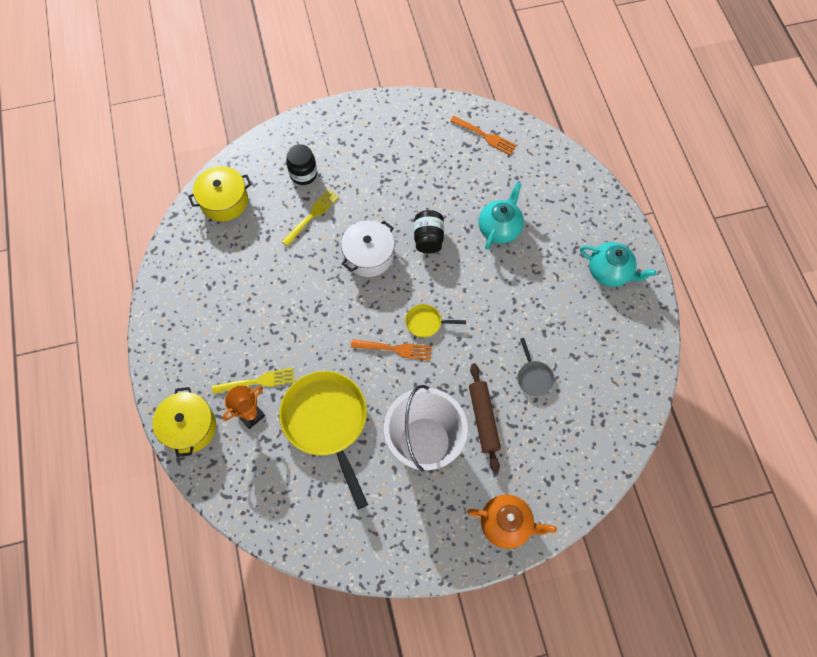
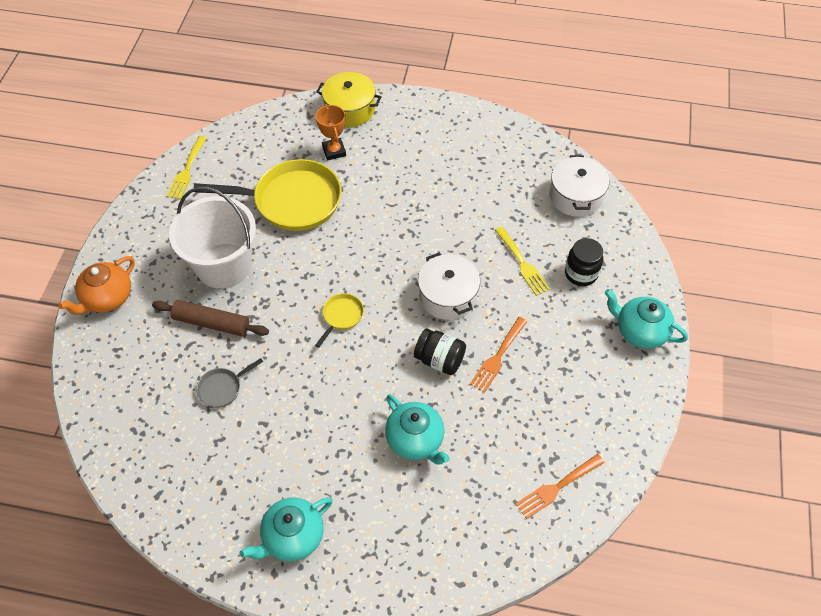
camera: 115 degrees right, 10 degrees down
yellow pot [188,166,252,221] -> white pot [549,155,609,217]
yellow fork [212,367,295,394] -> yellow fork moved to [166,136,207,200]
orange fork [351,339,432,361] -> orange fork moved to [470,317,527,393]
grey pan [517,338,555,396] -> grey pan turned 45 degrees counterclockwise [196,358,263,408]
none -> turquoise teapot [605,289,688,349]

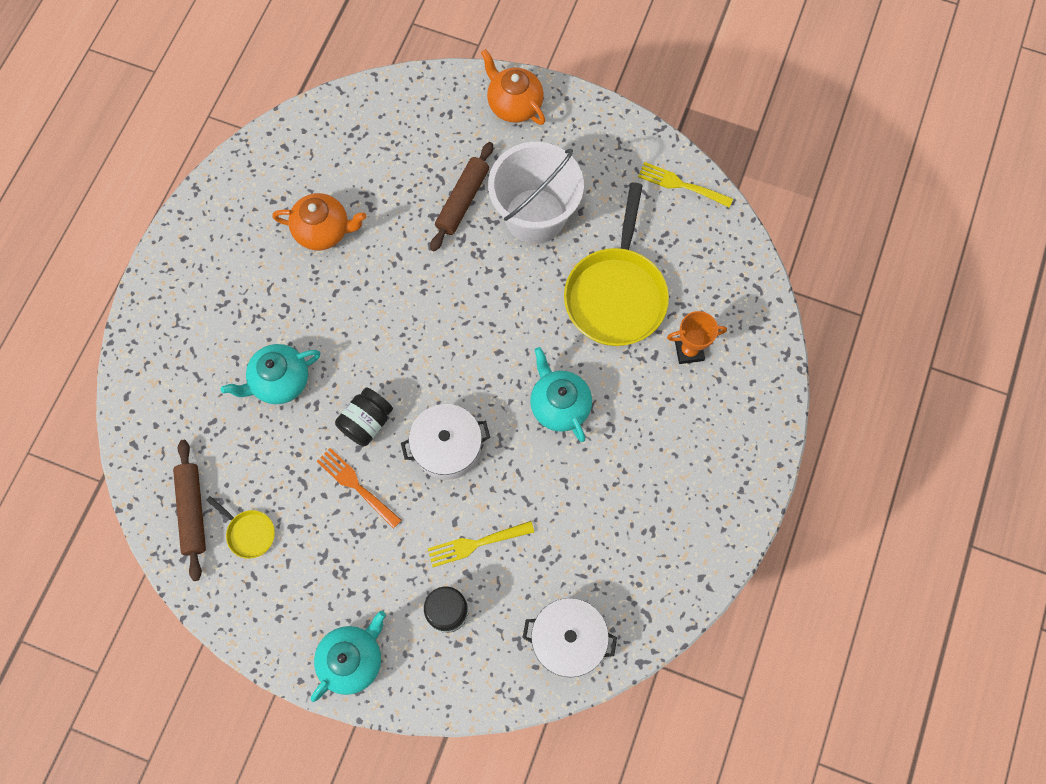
camera: 100 degrees right, 15 degrees up
grey pan [196,358,263,408] -> none
turquoise teapot [240,497,333,561] -> turquoise teapot moved to [530,347,592,442]
yellow pan [315,293,364,348] -> yellow pan moved to [206,496,275,559]
yellow pot [316,72,382,127] -> none
orange fork [516,454,605,519] -> brown rolling pin [173,440,206,581]
none -> orange teapot [272,193,367,250]

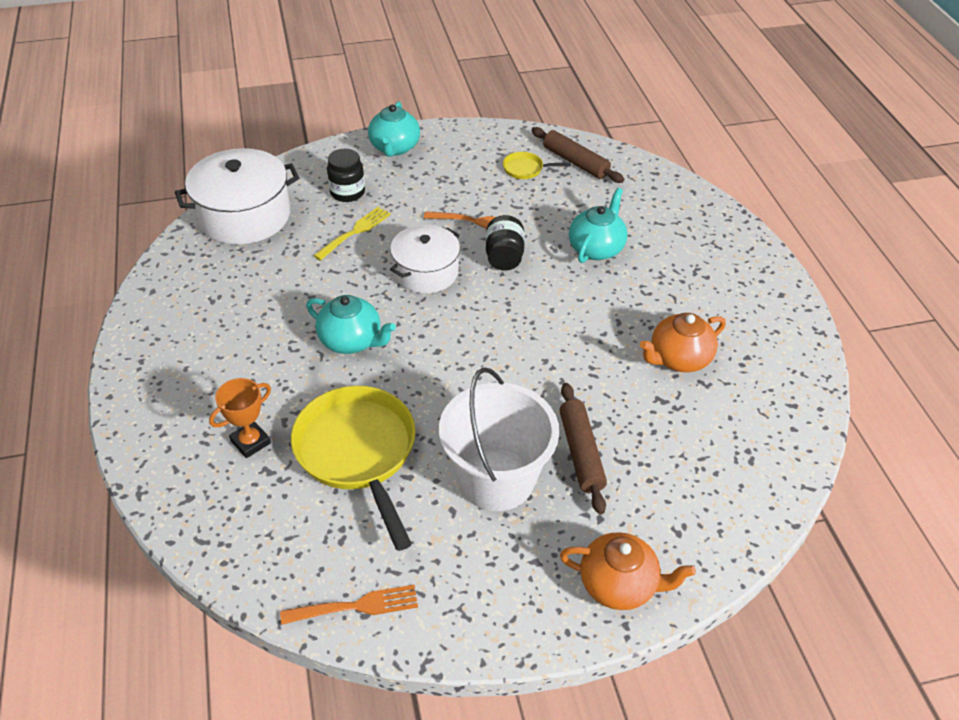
camera: 145 degrees right, 25 degrees down
white pot [522,598,617,677] -> white pot [175,148,299,245], size x1.50
yellow fork [638,162,733,208] -> orange fork [280,585,418,625]

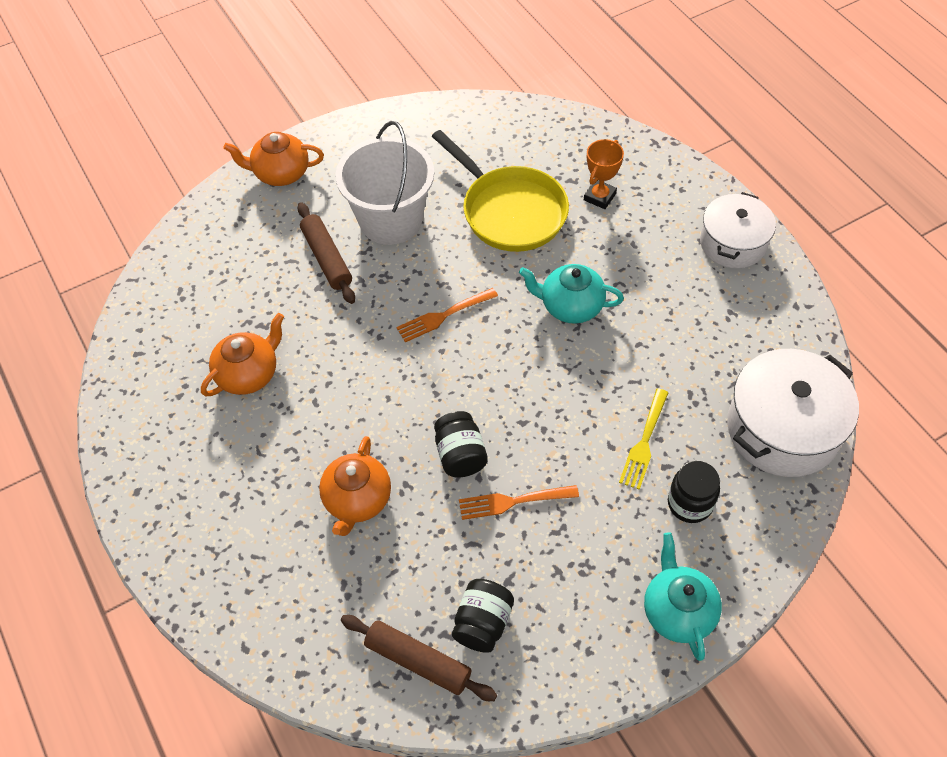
camera: 165 degrees right, 10 degrees up
orange fork [280,585,418,625] -> orange fork moved to [396,288,498,342]
white pot [390,225,460,294] -> white pot moved to [700,192,776,268]
yellow pan [503,152,571,179] -> black jar [452,579,514,653]
turquoise teapot [569,188,627,263] -> orange teapot [319,436,391,536]

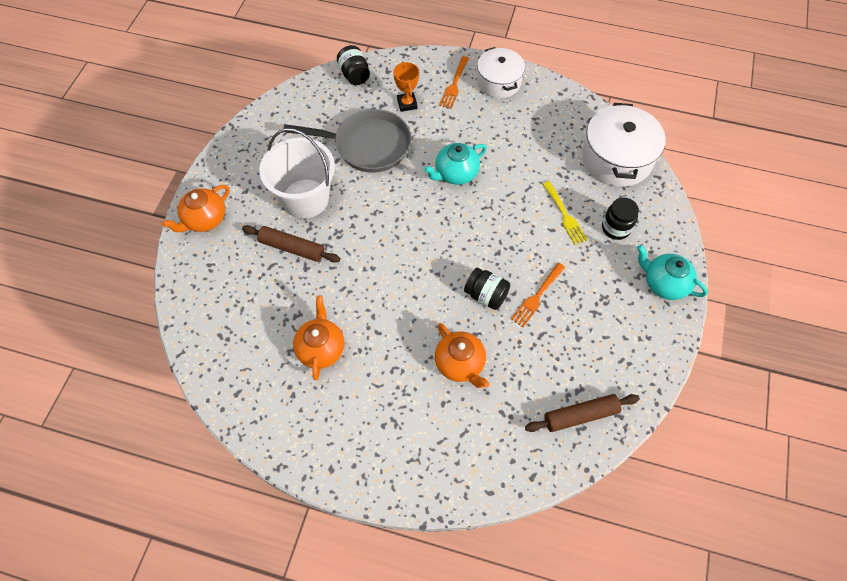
camera: 45 degrees left, 5 degrees up
orange fork [396,288,498,342] -> orange fork moved to [439,56,469,109]
yellow pan [432,130,569,252] -> grey pan [284,109,411,173]
black jar [452,579,514,653] -> black jar moved to [337,45,370,85]

